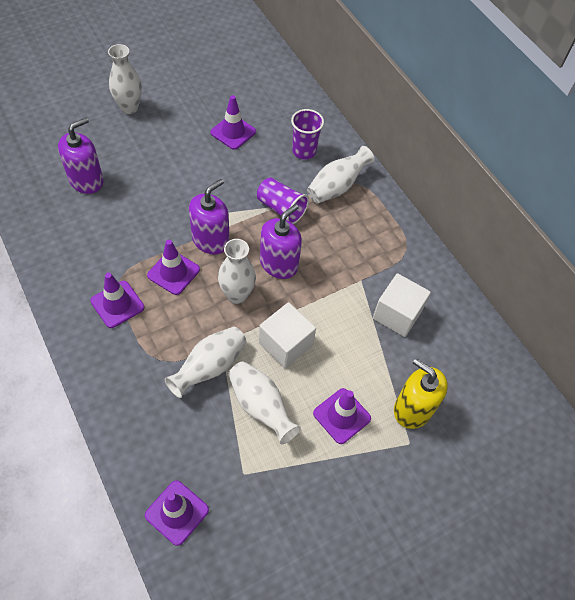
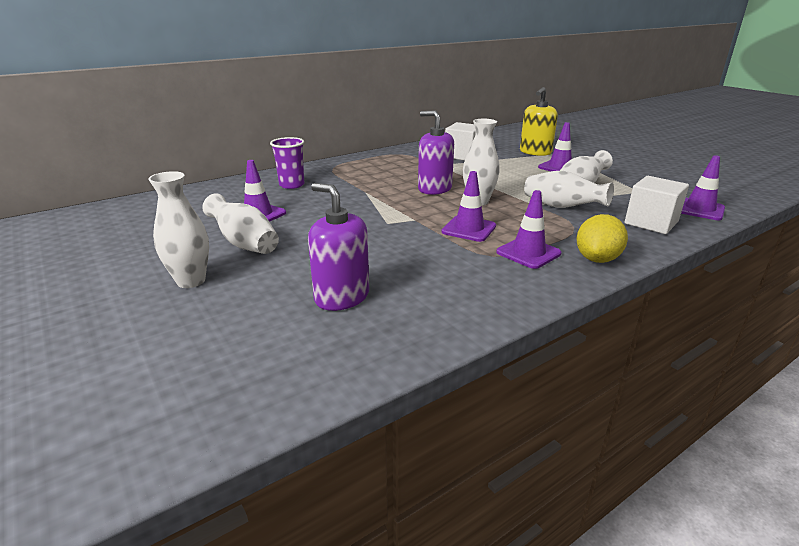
camera: 90 degrees left, 30 degrees down
purple soap dispenser [189,179,229,255] -> none
purple cup [257,177,309,224] -> none
white cube [259,302,316,369] -> white cube moved to [625,176,689,234]
white vase [307,146,375,204] -> white vase moved to [202,193,279,254]
none -> yellow lemon [576,214,628,263]

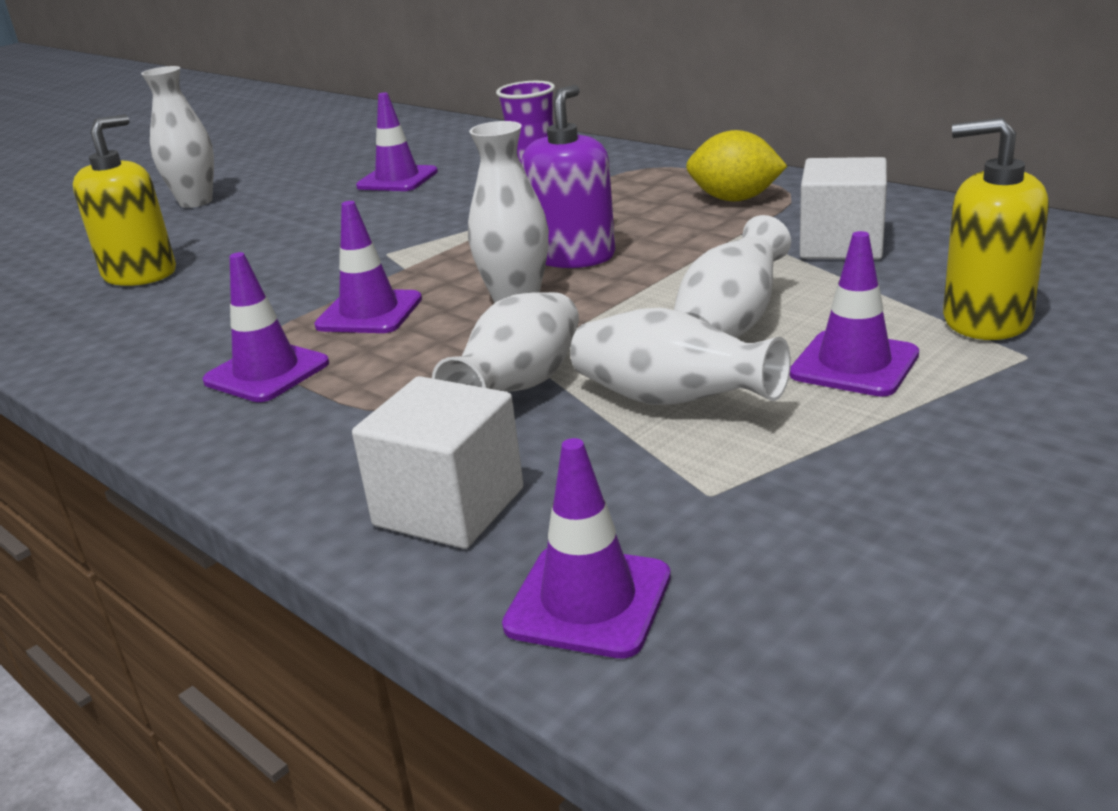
camera: 80 degrees right, 0 degrees up
white vase [202,193,279,254] -> white vase moved to [674,215,791,338]
purple soap dispenser [308,183,369,311] -> yellow soap dispenser [73,114,176,286]
yellow lemon [576,214,628,263] -> yellow lemon moved to [686,130,787,202]

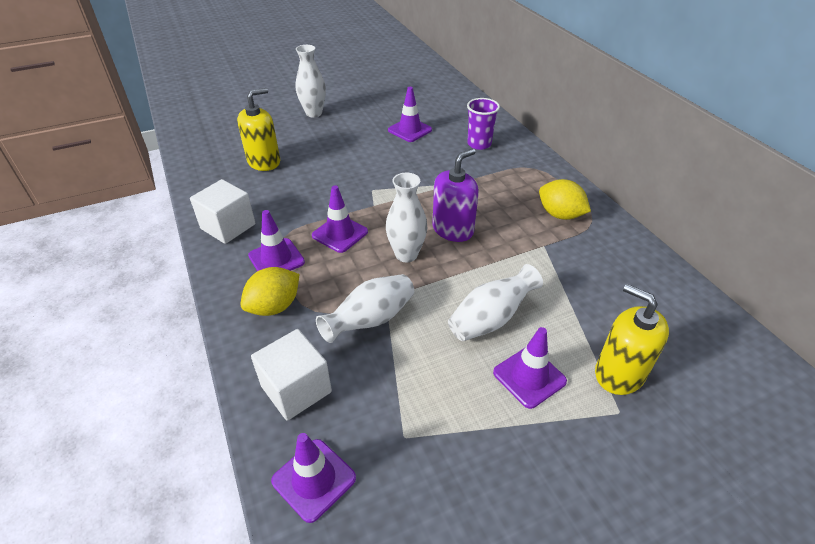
camera: 20 degrees right, 15 degrees up
white vase [570,308,791,405] -> none
white cube [800,157,887,259] -> white cube moved to [190,179,256,244]
none -> yellow lemon [240,267,300,316]

